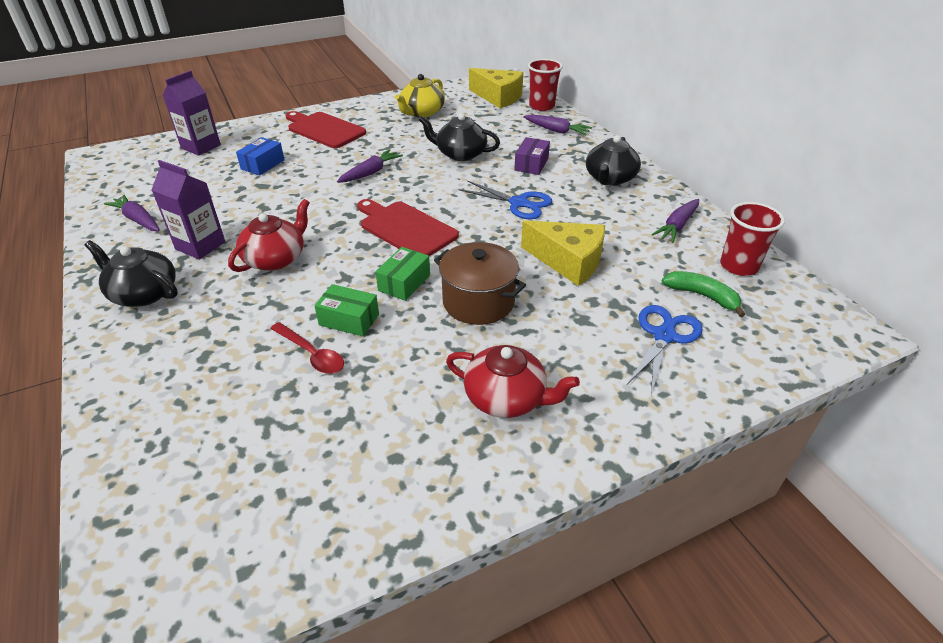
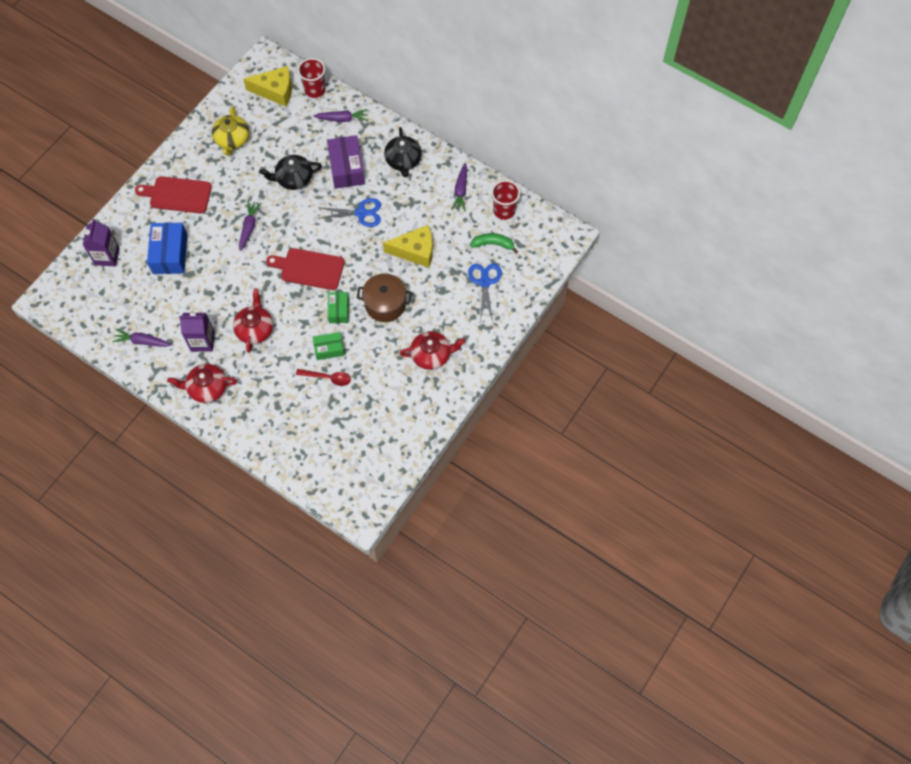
camera: 30 degrees left, 25 degrees up
black teapot [85,240,178,307] -> red teapot [167,364,237,403]
blue box [236,137,285,175] -> blue box [147,223,187,274], size x1.67
purple box [514,137,550,175] -> purple box [327,135,365,189], size x1.67

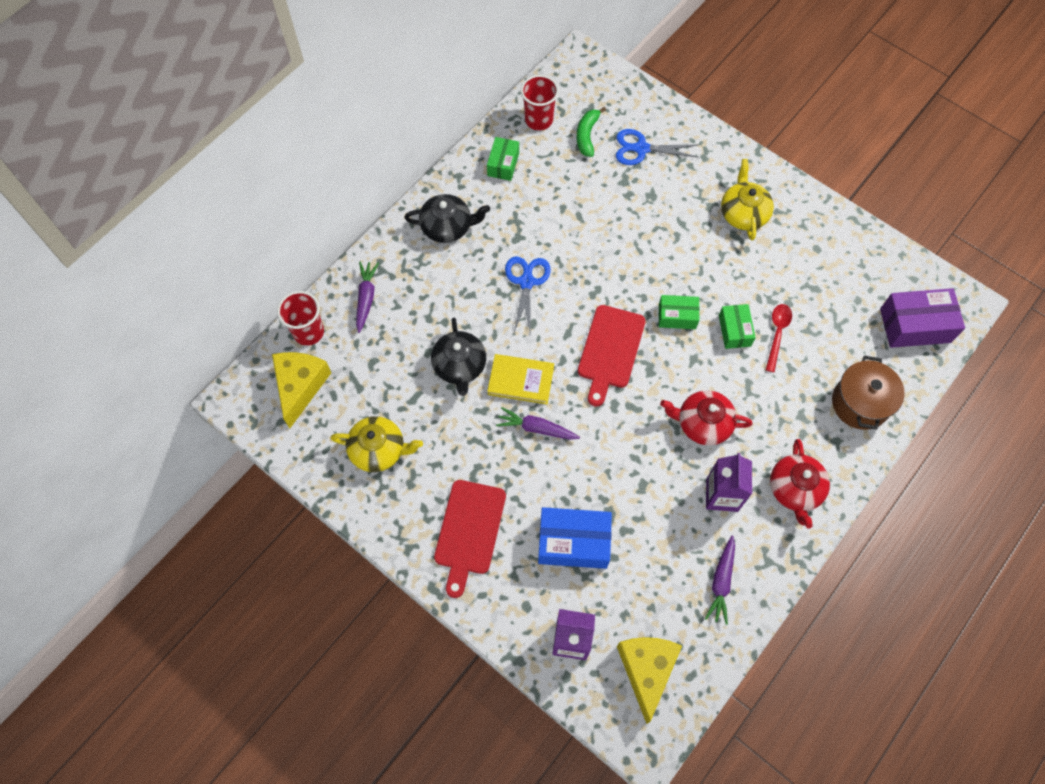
camera: 85 degrees left, 0 degrees up
purple box [327,135,365,189] -> purple box moved to [880,288,965,348]
brown pot [357,273,412,322] -> brown pot moved to [832,355,905,430]
yellow cheese [383,225,433,268] -> yellow cheese moved to [617,637,682,724]
red teapot [400,331,466,370] -> yellow teapot [721,159,774,241]
purple carrot [451,163,467,212] -> green box [487,137,519,181]
none -> yellow book [487,354,554,404]

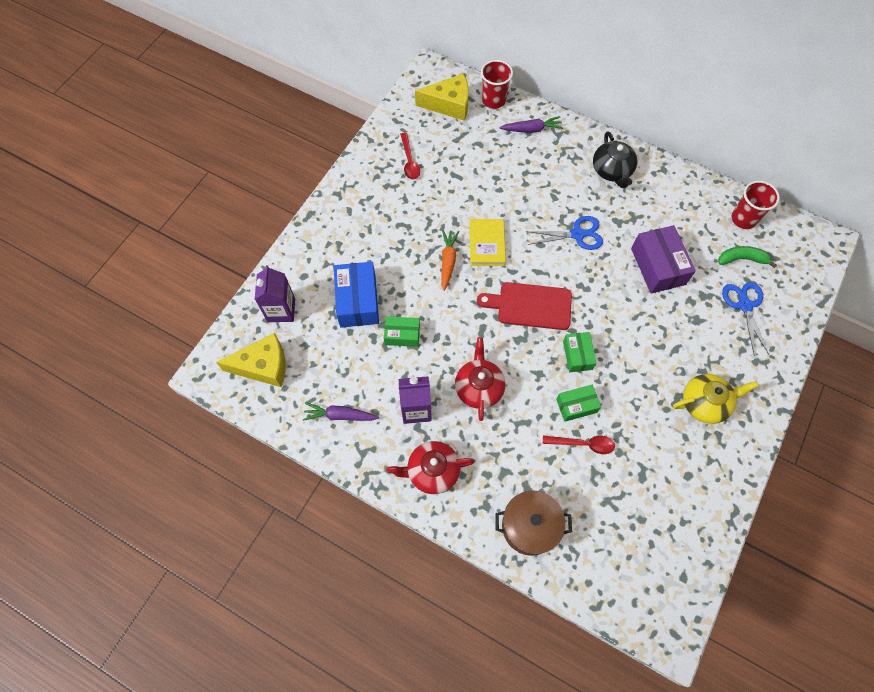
camera: 80 degrees right, 0 degrees up
yellow teapot [330,416,423,472] -> red spoon [400,132,420,179]
black teapot [431,318,486,396] -> none
red cutting board [434,480,506,598] -> none
green box [487,137,519,181] -> green box moved to [384,316,420,347]
purple carrot [496,407,580,440] -> orange carrot [441,230,459,291]
purple box [880,288,965,348] -> purple box moved to [631,225,696,294]

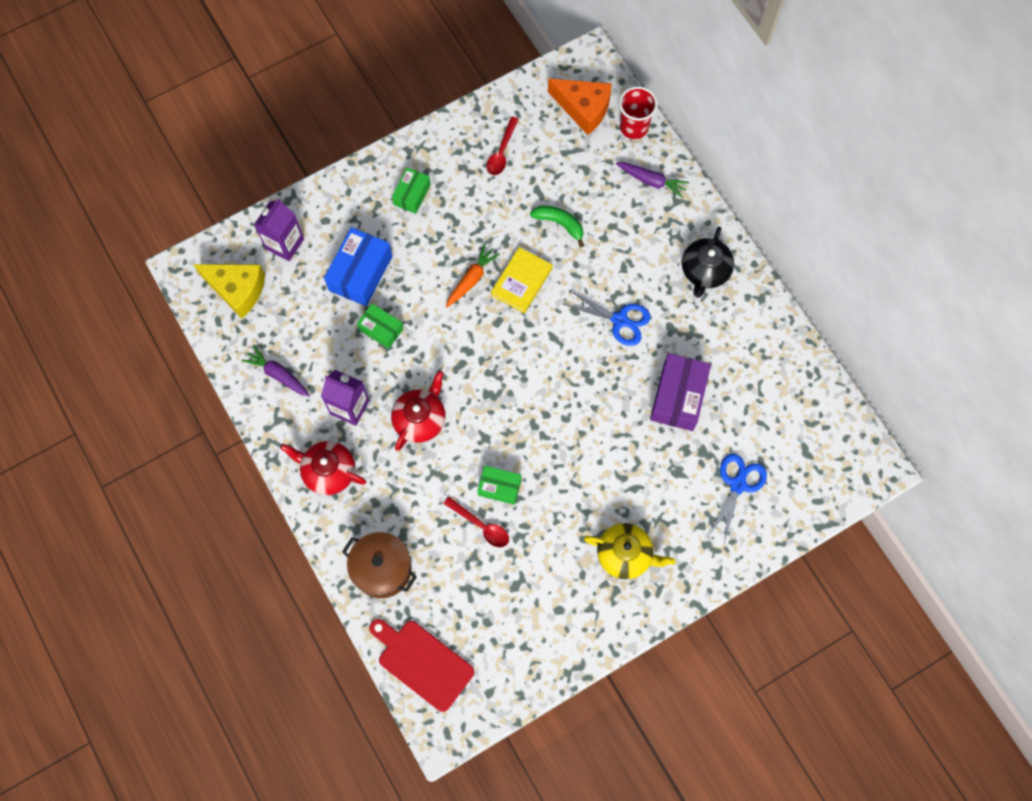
camera: 30 degrees right, 5 degrees up
yellow cheese [415,73,469,121] -> orange cheese [548,78,612,135]
red cutting board [477,282,572,330] -> red cutting board moved to [369,619,474,712]
green box [563,332,597,372] -> green box moved to [392,167,431,214]
green banana [718,246,777,268] -> green banana moved to [530,206,584,247]
red cup [731,181,780,229] -> none

